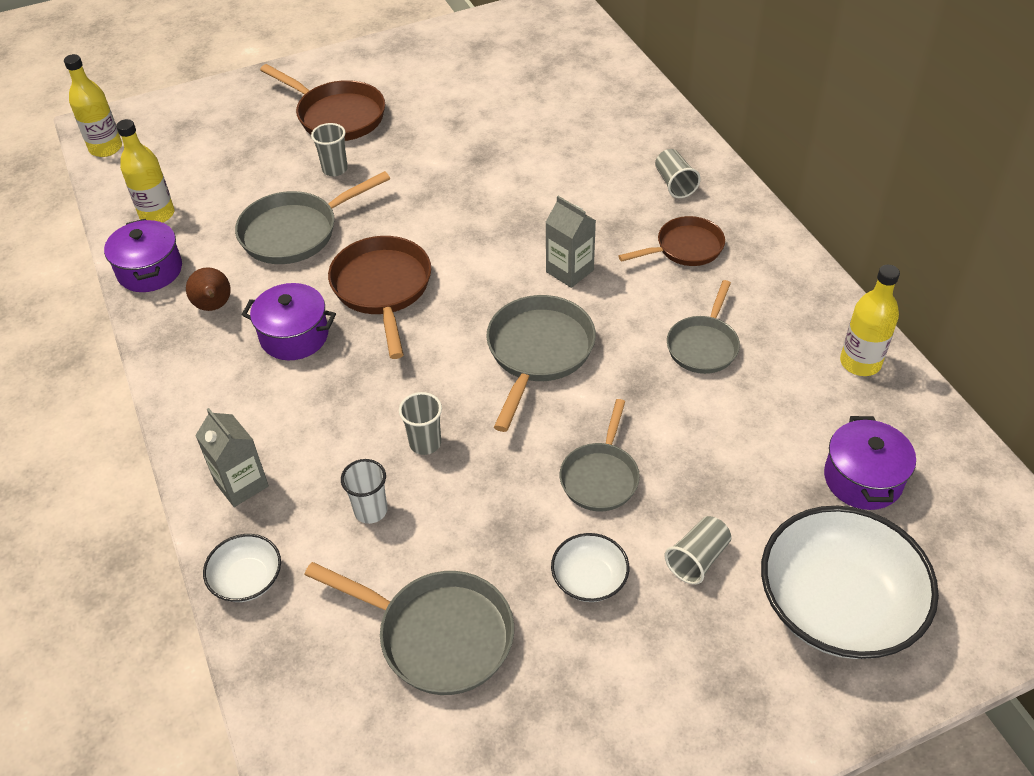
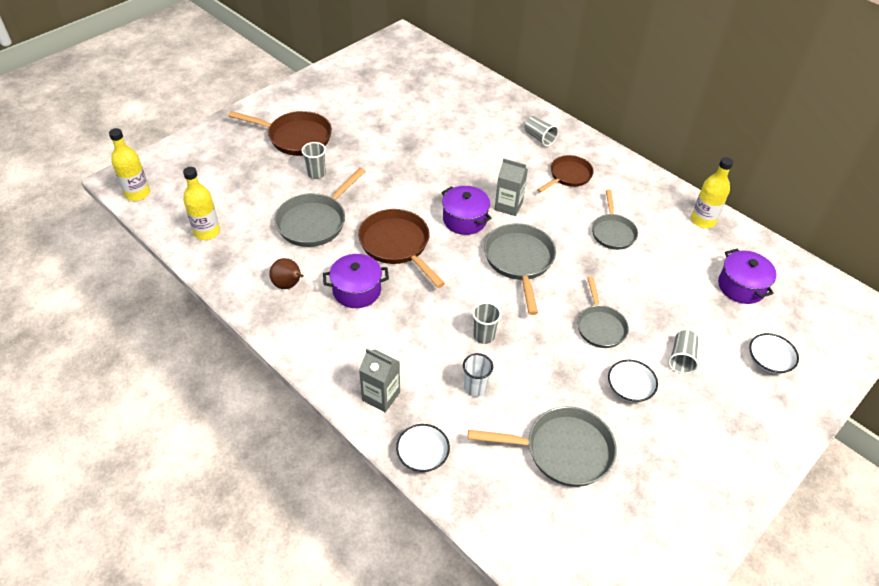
camera: 25 degrees left, 0 degrees up
purple pot [104,219,182,292] -> purple pot moved to [441,186,491,235]
white bowl [761,506,939,659] -> white bowl [749,333,799,374], size x0.47

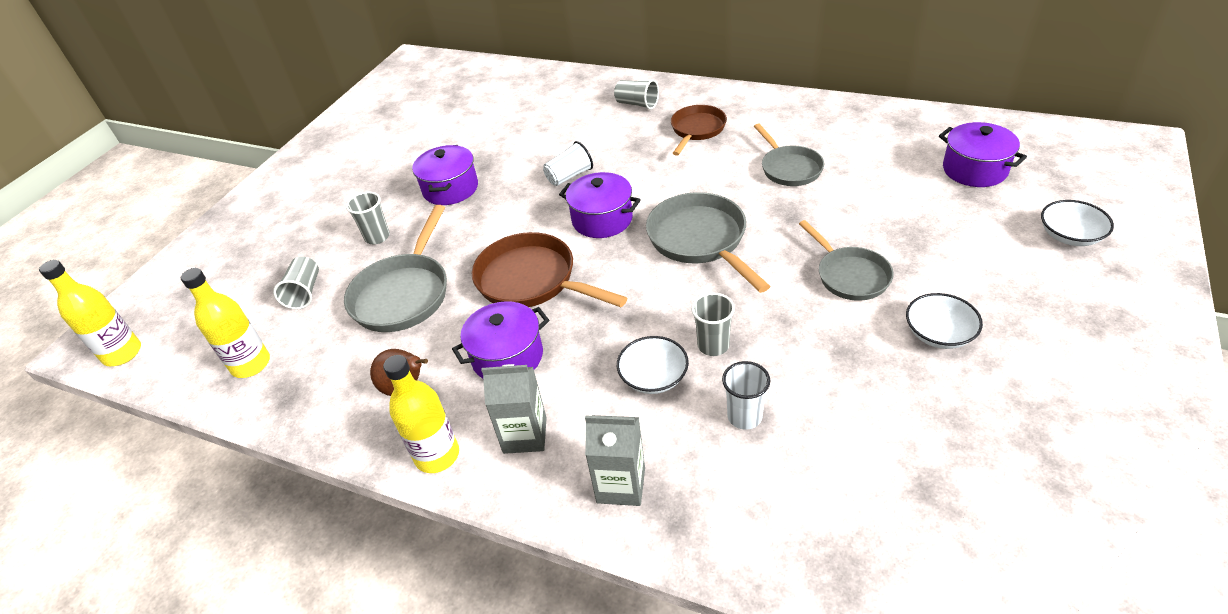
camera: 15 degrees left, 5 degrees down
brown pan [228,111,332,156] -> none
white bowl [396,424,450,472] -> white bowl moved to [617,336,689,394]
grey pan [468,406,617,487] -> none
grey carton [495,158,528,216] -> grey carton moved to [481,364,547,454]
grey cup [668,330,699,374] -> grey cup moved to [273,256,319,309]
yellow bottle [691,157,733,228] -> yellow bottle moved to [383,355,459,473]
none -> purple pot [412,145,478,205]
none -> white cup [543,141,593,186]

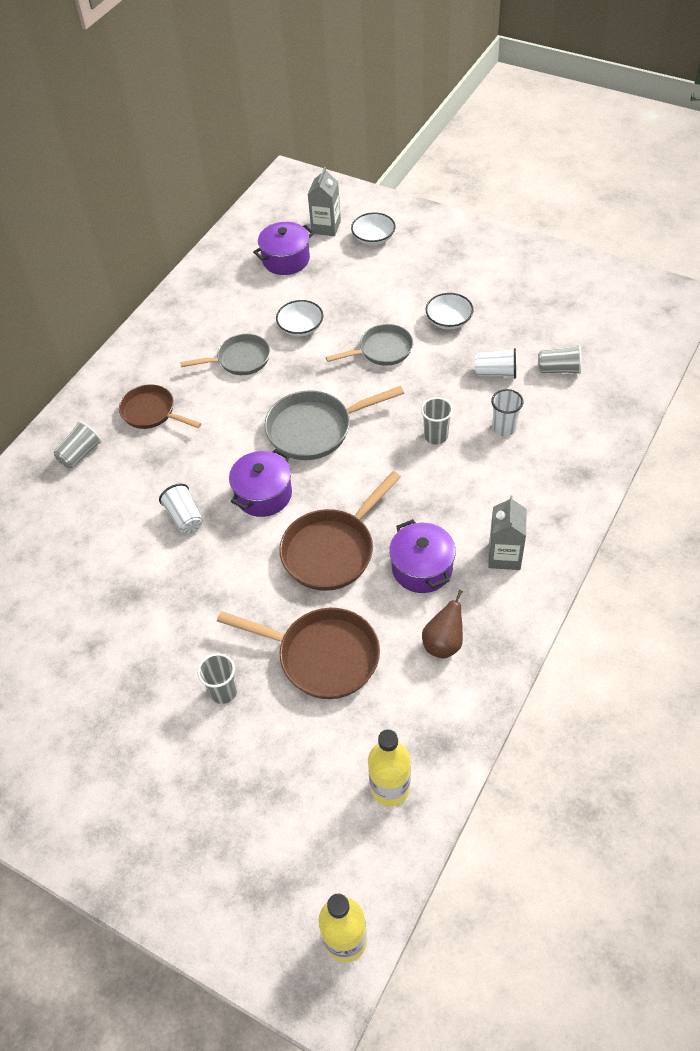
camera: 85 degrees left, 10 degrees up
grey cup [273,256,319,309] -> grey cup moved to [539,344,582,375]
grey pan [344,205,447,332] -> brown pan [217,608,380,699]
yellow bottle [383,355,459,473] -> none
purple pot [412,145,478,205] -> none
grey carton [585,415,645,506] -> grey carton moved to [308,167,341,236]
white bowl [617,336,689,394] -> white bowl moved to [276,300,323,337]
none -> white cup [475,348,516,379]

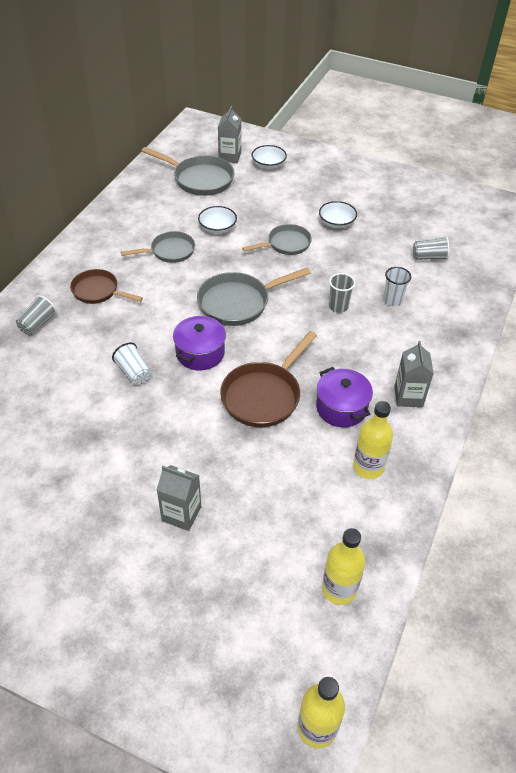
camera: 10 degrees left, 5 degrees down
grey cup [197,653,237,704] -> grey carton [157,465,201,531]
brown pan [217,608,380,699] -> none
purple pot [253,222,314,275] -> grey pan [142,147,235,196]
brown pear [422,590,463,659] -> yellow bottle [353,401,393,479]
white cup [475,348,516,379] -> none

